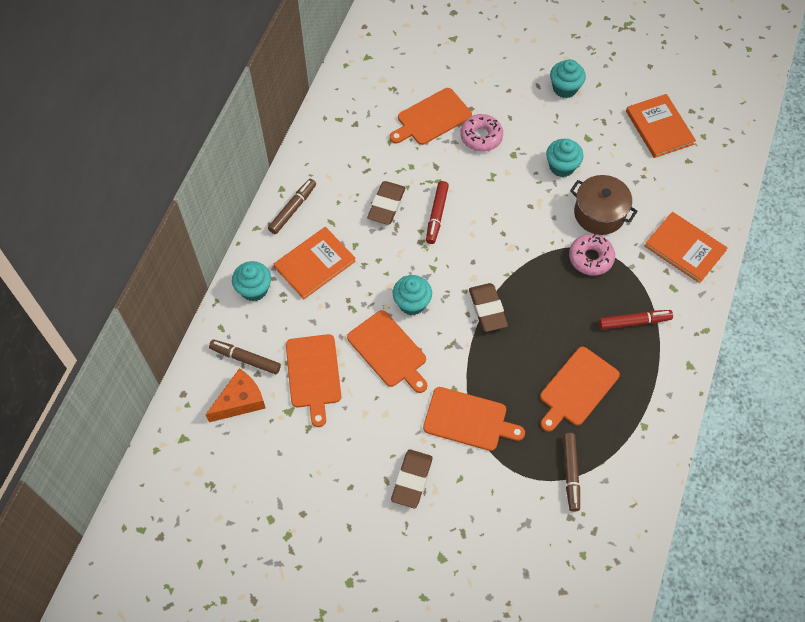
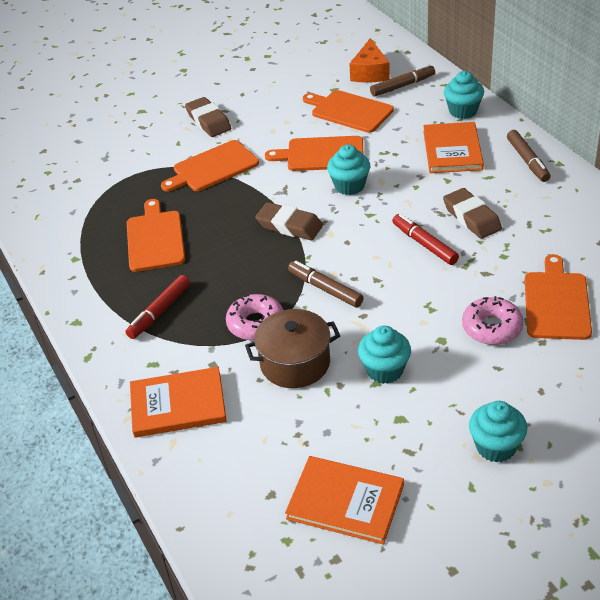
camera: 135 degrees right, 20 degrees down
brown marker [563,433,580,512] -> brown marker moved to [288,261,364,308]

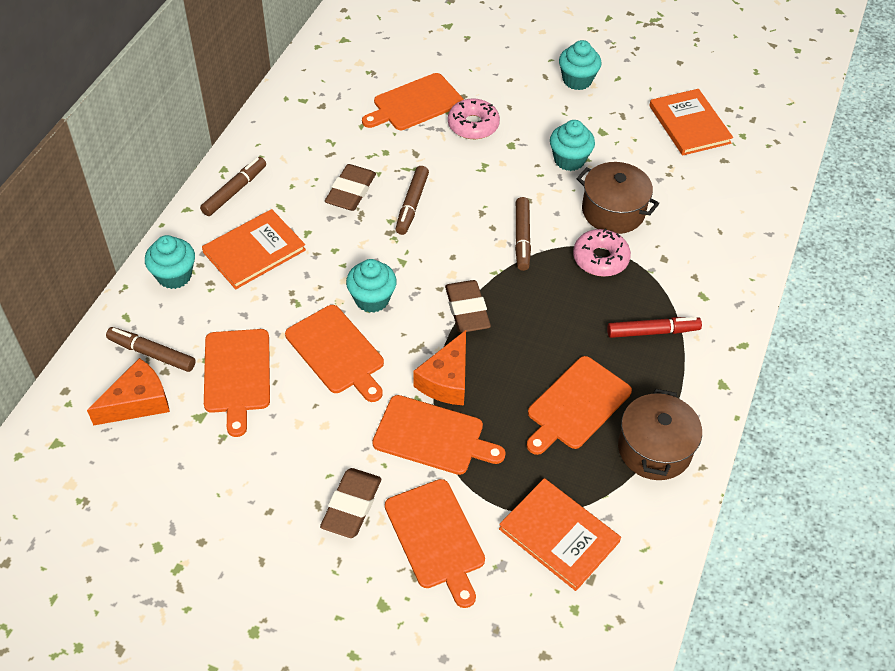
camera: 135 degrees left, 10 degrees up
orange book [130,367,227,438] -> orange book moved to [499,478,621,591]
red marker [392,214,459,265] -> brown marker [395,166,429,235]
none -> orange cutting board [385,479,485,608]
none -> orange cheese [414,330,466,406]
none -> brown pot [618,389,702,480]

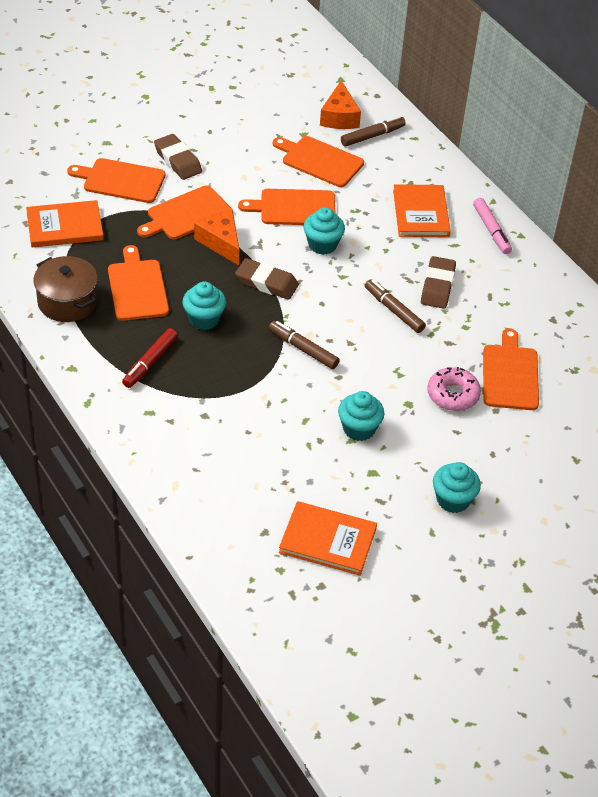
camera: 125 degrees right, 5 degrees down
turquoise cupcake [145,235,195,289] -> turquoise cupcake moved to [182,282,226,330]
brown marker [200,157,266,216] -> pink marker [473,198,512,254]
brown eraser [325,164,376,211] -> brown eraser turned 45 degrees clockwise [421,256,456,309]
pink donut [573,228,631,277] -> none
brown pot [577,162,659,234] -> none

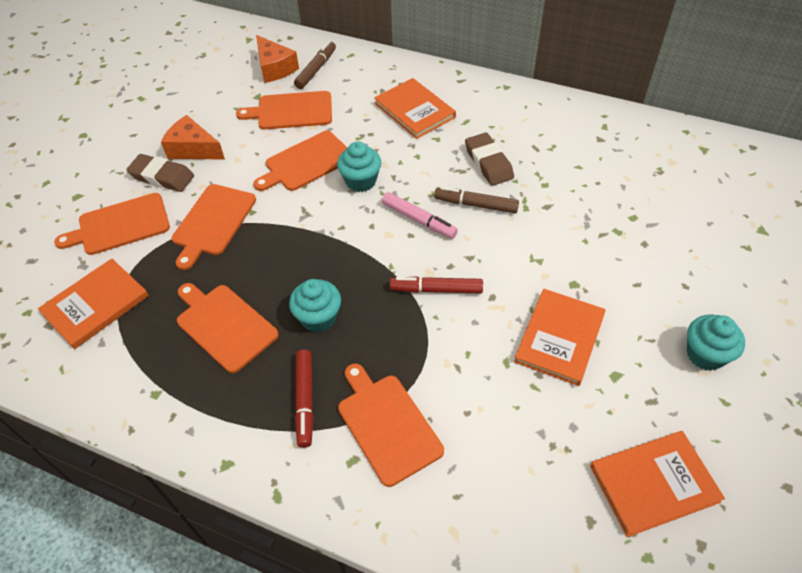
camera: 30 degrees left, 5 degrees up
brown pot [33,256,98,322] -> none
orange cheese [194,210,239,265] -> orange cheese moved to [161,115,225,160]
brown eraser [235,258,299,300] -> none
brown marker [269,321,340,369] -> red marker [390,276,483,294]
turquoise cupcake [338,391,384,441] -> orange book [514,289,605,386]
pink donut [427,367,481,411] -> none
pink marker [473,198,512,254] -> pink marker moved to [382,192,458,239]
orange cutting board [483,329,539,410] -> orange cutting board moved to [338,363,444,487]

